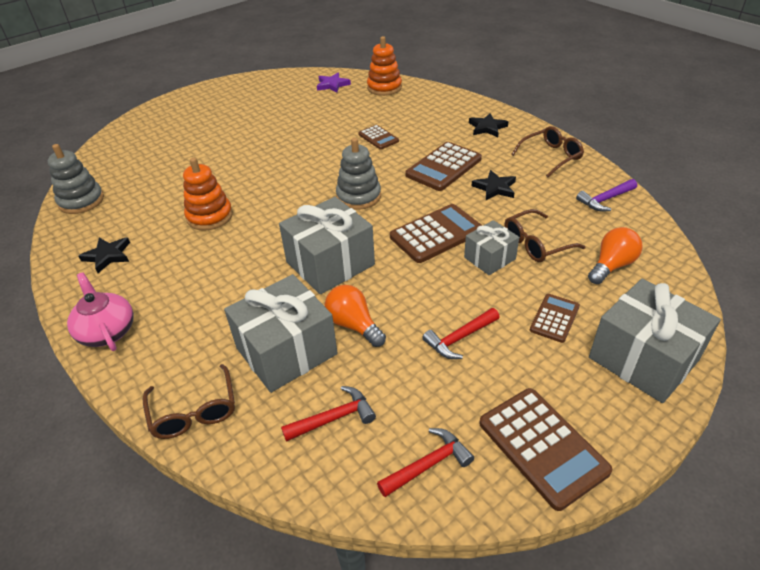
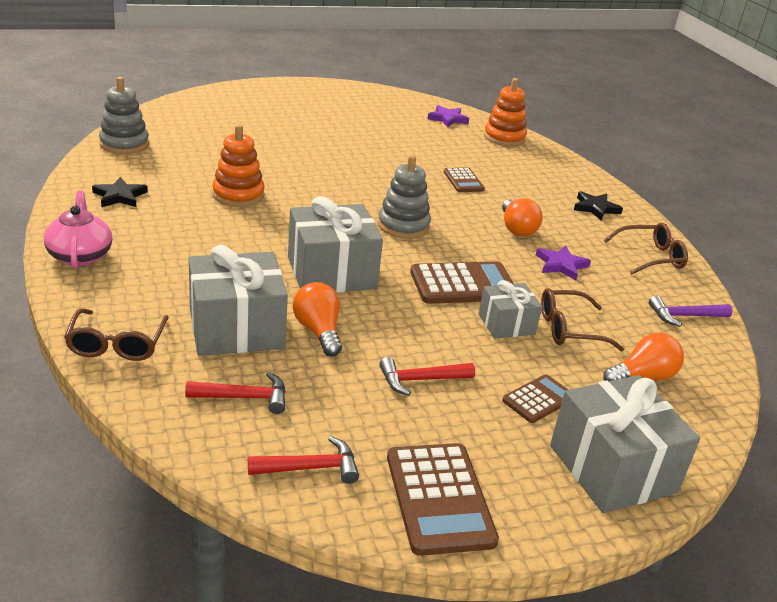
camera: 15 degrees right, 10 degrees down
brown calculator [405,142,482,191] -> orange light bulb [502,198,543,237]
black star [471,170,516,200] -> purple star [536,246,591,280]

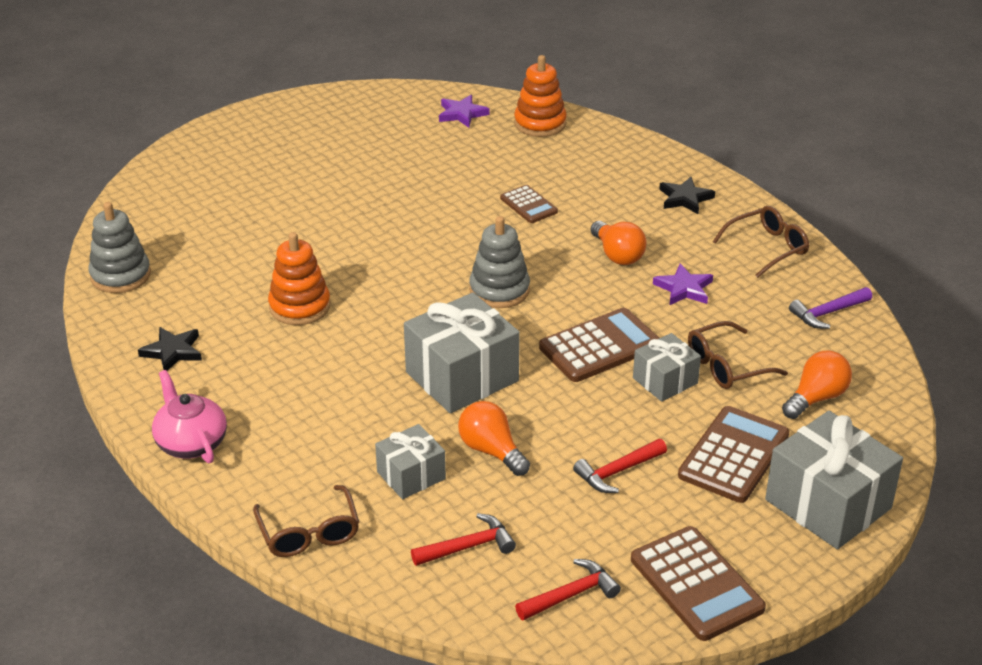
camera: 15 degrees left, 5 degrees up
grey gift [188,245,288,356] -> grey gift [375,424,446,499], size x0.57
brown calculator [502,374,568,423] -> brown calculator [678,406,789,503], size x1.73

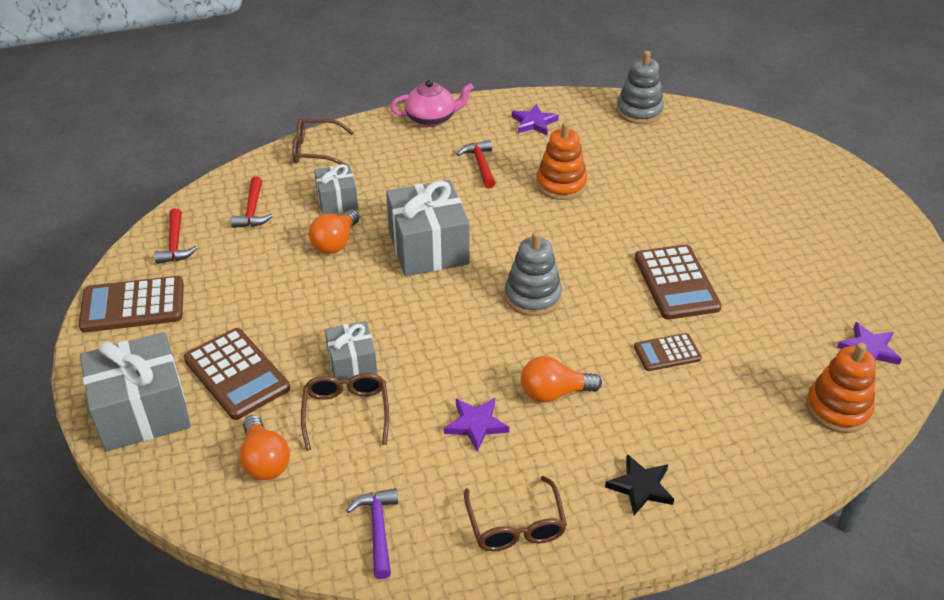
camera: 110 degrees right, 5 degrees up
black star [138,327,202,371] -> purple star [512,104,559,135]
orange light bulb [458,401,530,476] -> orange light bulb turned 135 degrees clockwise [309,209,360,254]
brown calculator [539,308,659,382] -> brown calculator moved to [635,245,722,320]
red hammer [573,439,667,493] -> red hammer moved to [457,140,496,189]

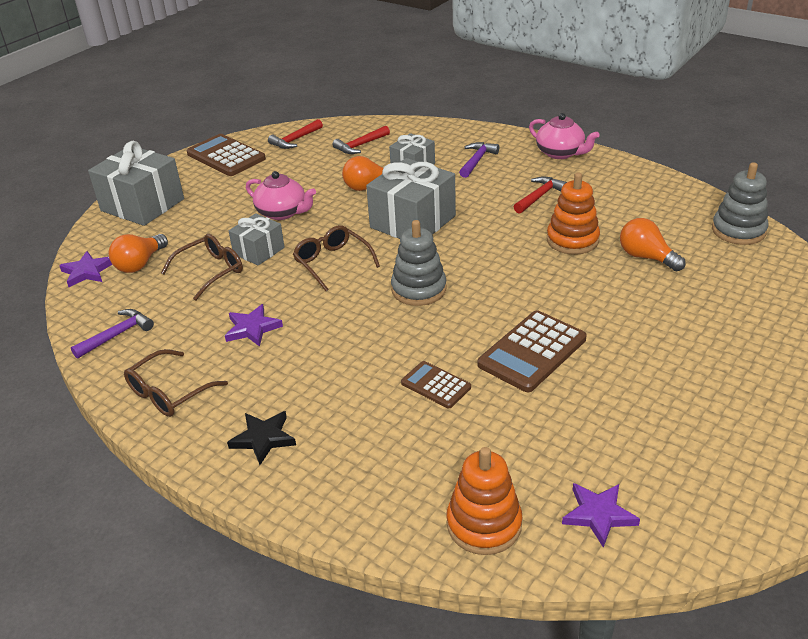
camera: 55 degrees right, 5 degrees down
brown calculator [184,328,290,420] -> none
brown glasses [292,118,354,165] -> brown glasses moved to [293,225,380,291]
purple star [512,104,559,135] -> purple star moved to [59,251,112,287]
orange light bulb [521,356,602,403] -> orange light bulb moved to [620,218,685,271]
none -> pink teapot [246,171,316,220]
none -> purple hammer [459,142,499,178]

